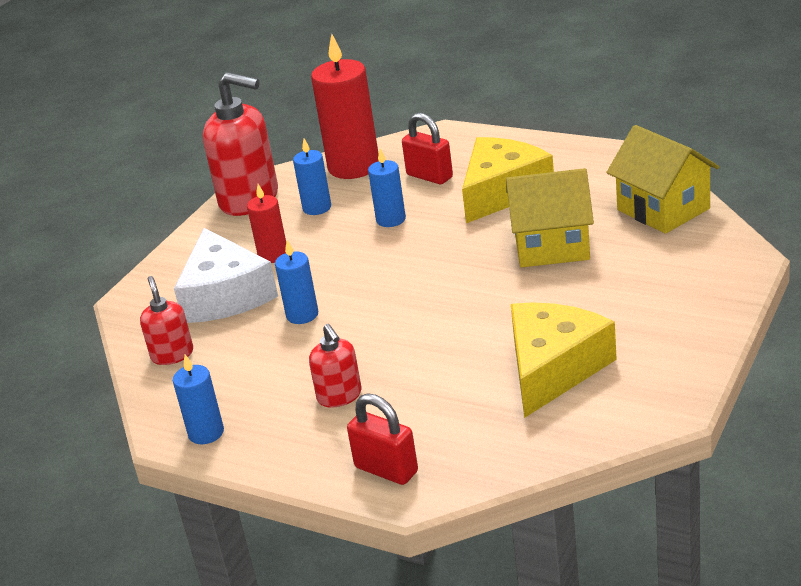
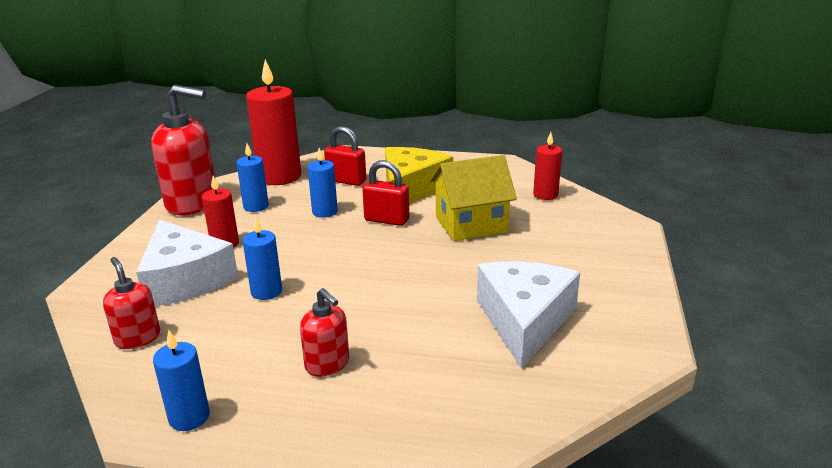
camera: 20 degrees left, 5 degrees down
red padlock [347,394,418,485] -> red padlock moved to [362,160,409,226]
yellow cheese [511,302,617,418] -> white cheese [477,261,580,369]
yellow house [607,125,719,234] -> red candle [533,132,562,200]

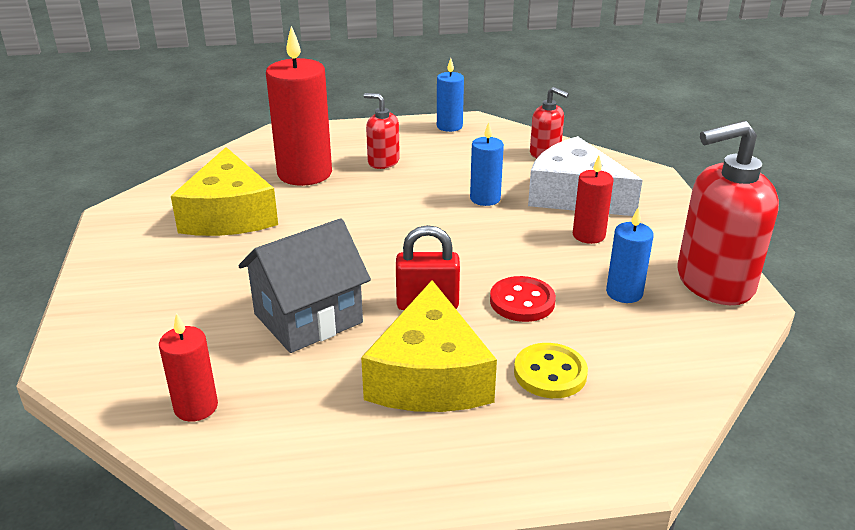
camera: 160 degrees right, 5 degrees up
red candle [246,59,301,185] -> red candle moved to [266,26,332,186]
blue candle [308,148,338,218] -> red button [490,276,556,322]
red padlock [324,126,366,186] -> yellow button [514,343,588,398]
yellow house [430,155,517,241] -> grey house [238,218,371,353]
white cheese [477,261,580,369] -> yellow cheese [171,147,278,236]

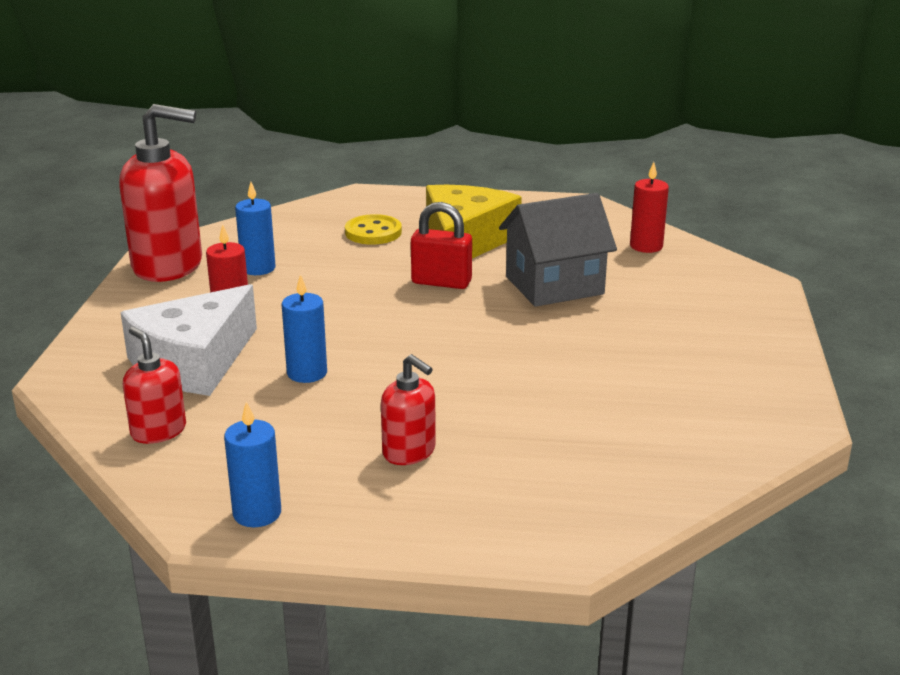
camera: 165 degrees left, 5 degrees down
yellow cheese [171,147,278,236] -> none
red candle [266,26,332,186] -> none
red button [490,276,556,322] -> none
white cheese [528,136,643,216] -> white cheese turned 75 degrees clockwise [120,284,257,396]

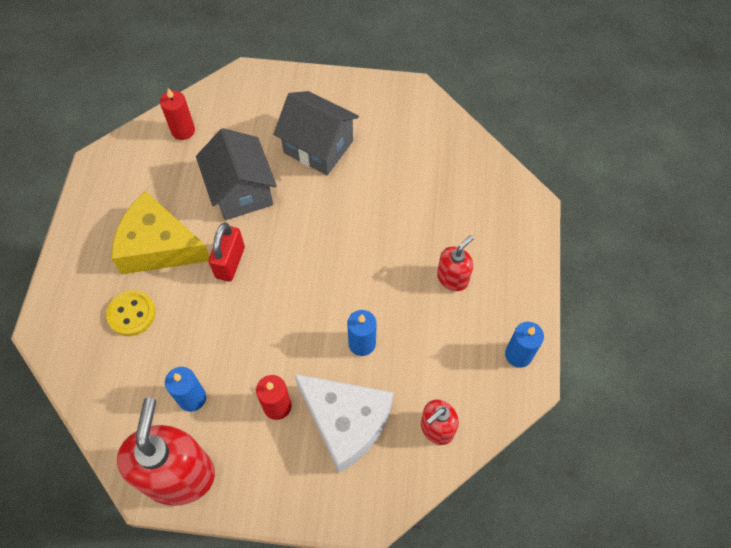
camera: 90 degrees left, 35 degrees up
none -> grey house [273,91,359,175]

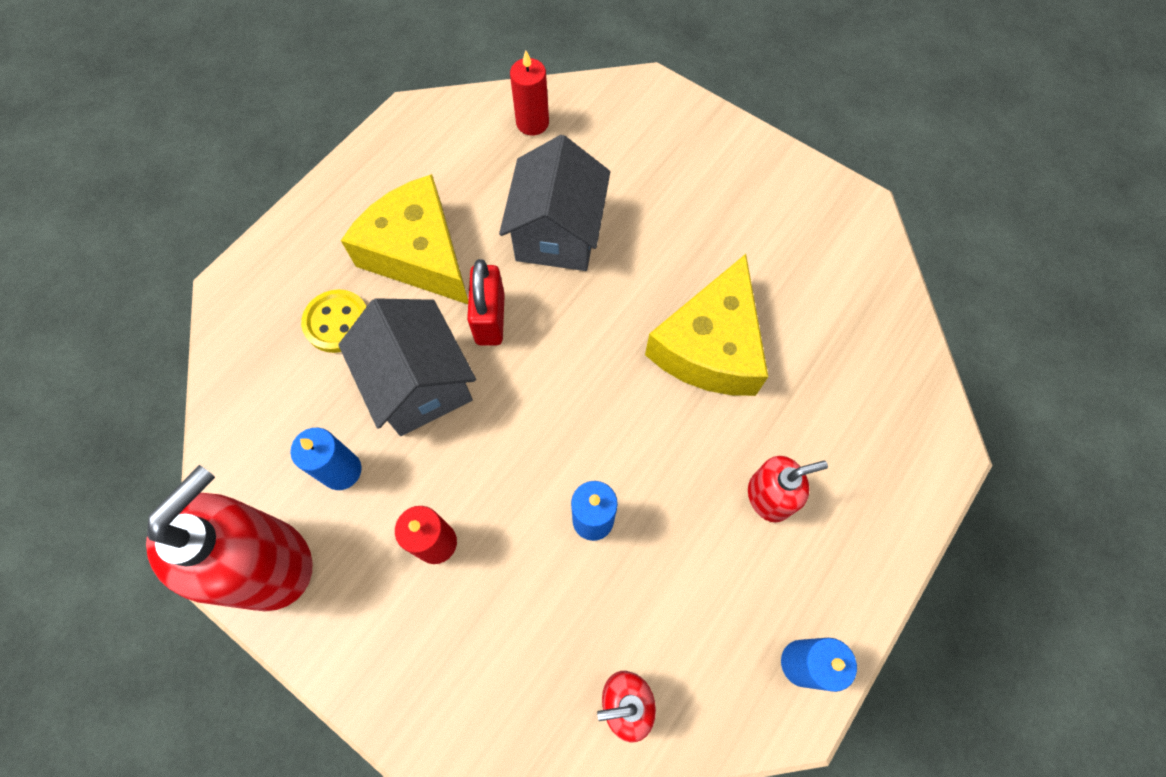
camera: 30 degrees right, 5 degrees up
red padlock [208,223,245,282] -> red padlock turned 45 degrees counterclockwise [467,259,505,345]
grey house [273,91,359,175] -> grey house moved to [338,298,476,436]
white cheese [294,374,393,473] -> none
none -> yellow cheese [645,254,768,396]

